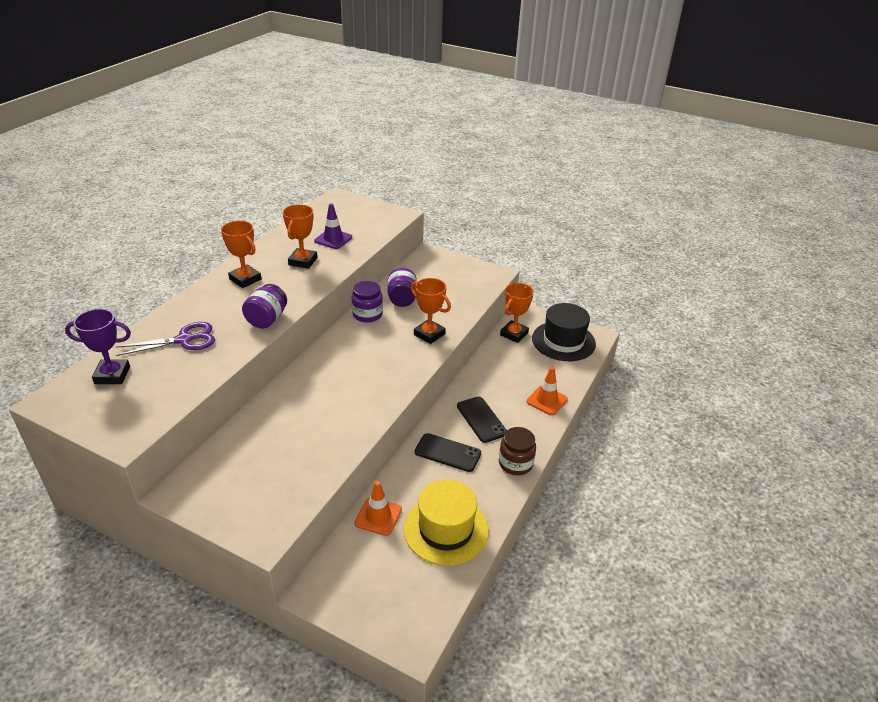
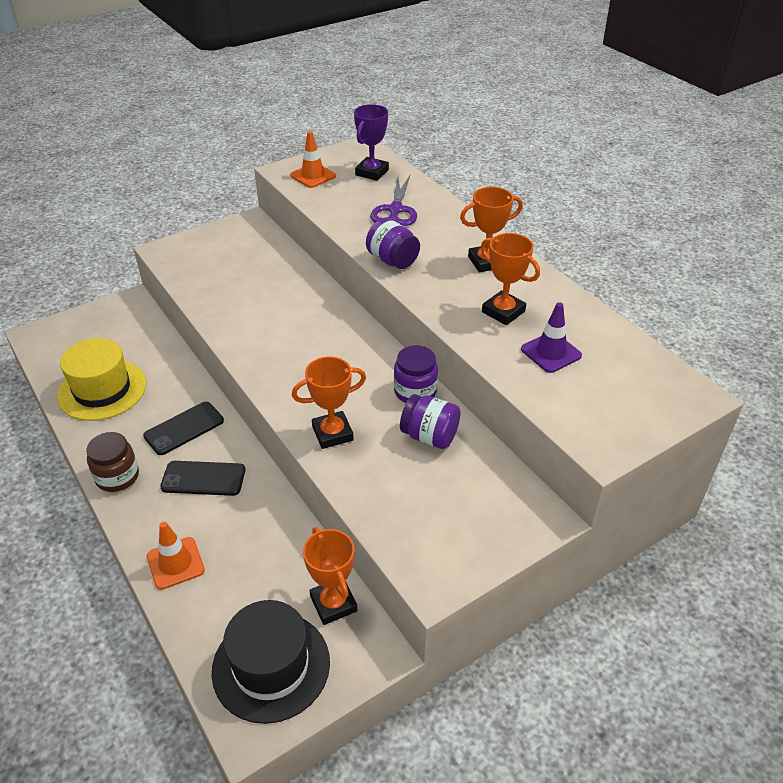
camera: 120 degrees right, 5 degrees up
orange traffic cone [354,481,402,536] -> orange traffic cone moved to [290,131,336,188]

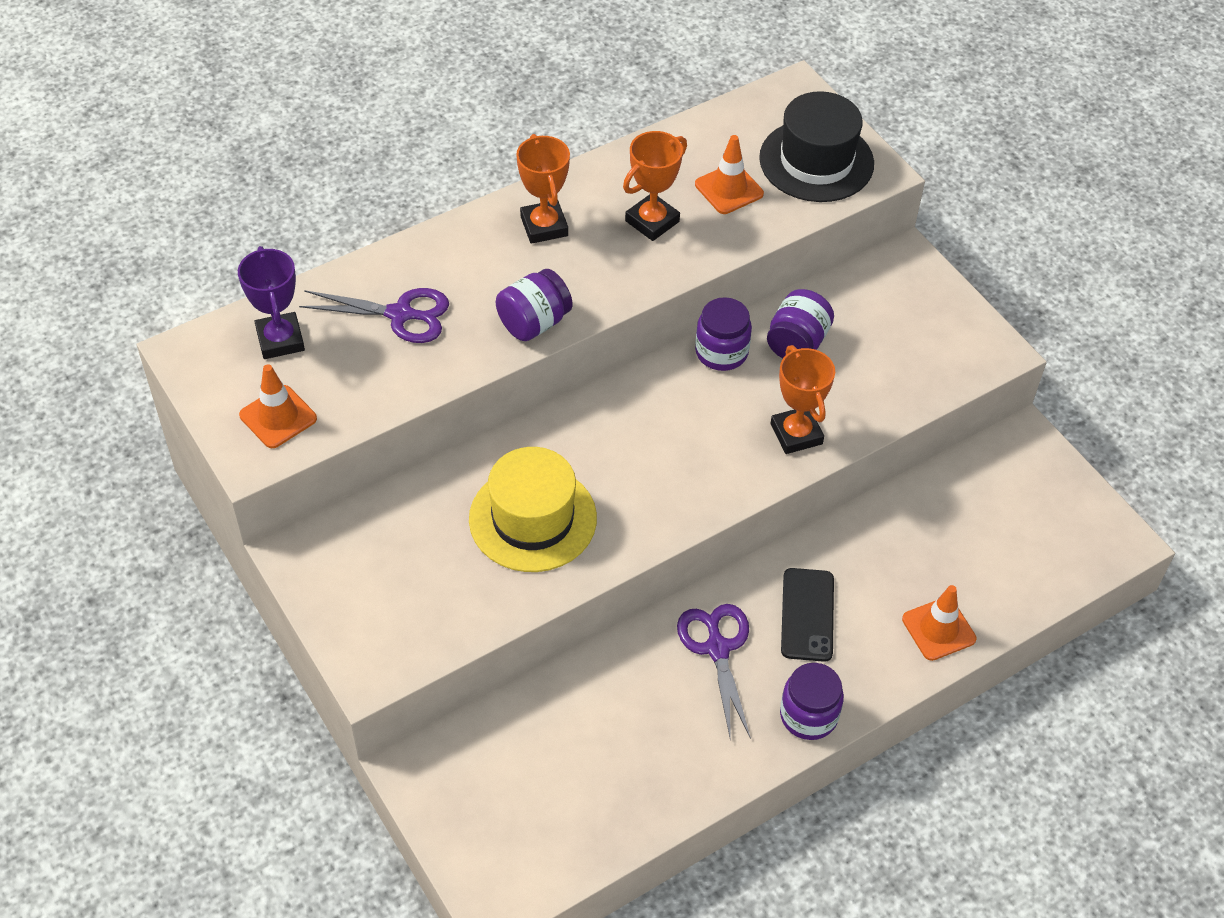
camera: 90 degrees left, 10 degrees up
yellow hat [57,338,146,421] -> yellow hat moved to [469,447,597,572]
brown jar [86,432,139,492] -> purple jar [780,663,844,740]
black phone [143,402,224,455] -> purple scissors [677,604,751,741]
black hat [212,600,330,724] -> black hat moved to [759,91,874,202]
orange trophy [303,527,357,625] -> none
purple trophy [354,104,389,181] -> purple trophy turned 45 degrees clockwise [238,246,305,359]
purple traffic cone [521,302,582,373] -> orange traffic cone [695,135,764,214]

